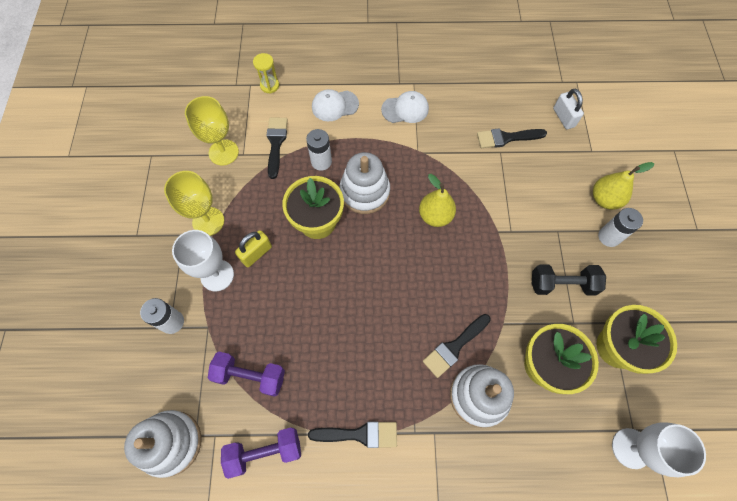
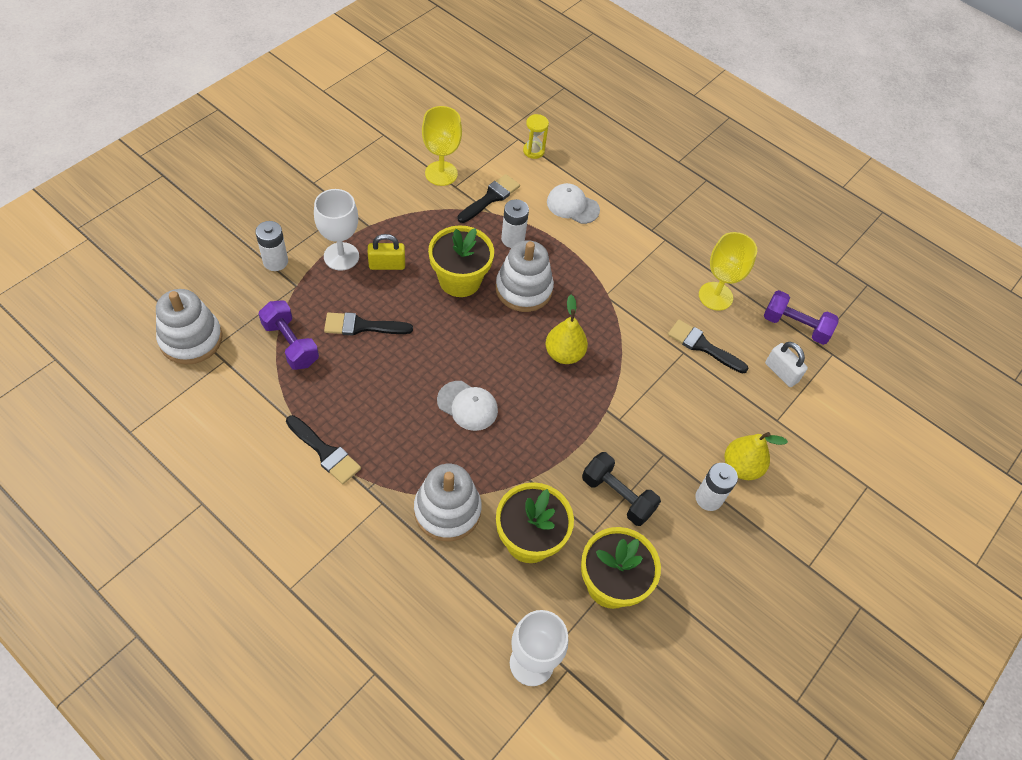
camera: 35 degrees right, 10 degrees down
yellow goblet [164,171,224,236] -> yellow goblet moved to [699,232,757,311]
purple dumbbell [221,427,301,479] -> purple dumbbell moved to [764,290,839,345]
white cap [381,91,429,123] -> white cap moved to [437,381,498,431]
black brush [423,314,491,378] -> black brush moved to [324,312,413,336]
white padlock [553,89,584,129] -> white padlock turned 60 degrees counterclockwise [765,342,808,387]

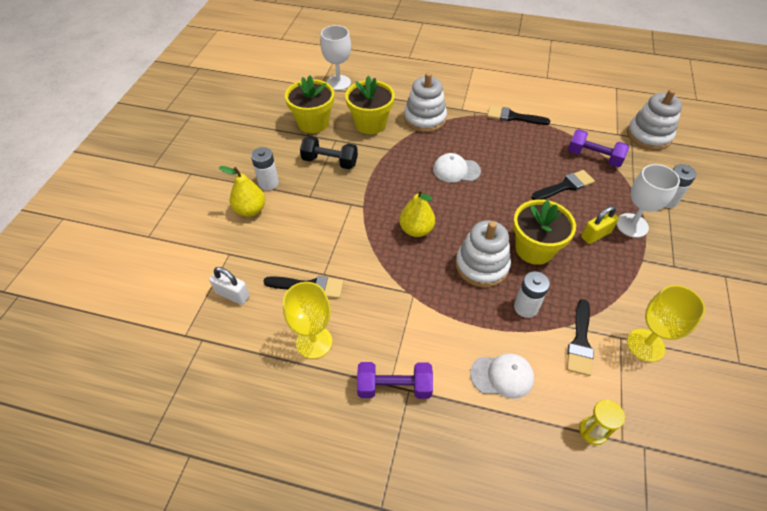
camera: 160 degrees right, 5 degrees down
purple dumbbell [764,290,839,345] -> purple dumbbell moved to [357,362,433,399]

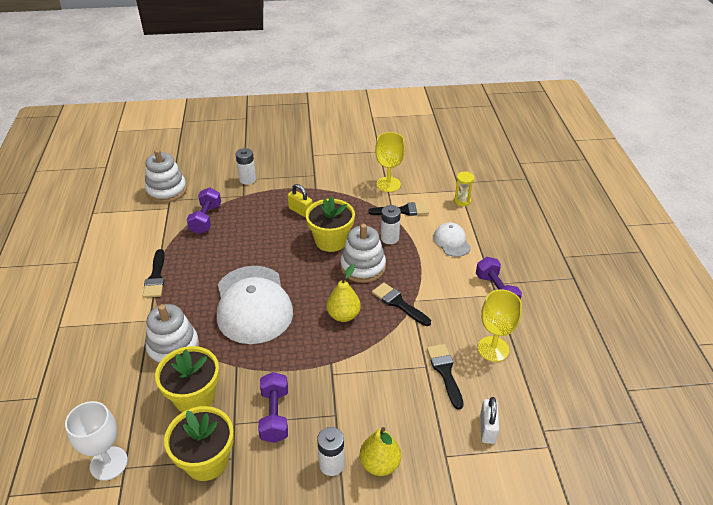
camera: 110 degrees left, 10 degrees down
black dumbbell [300,136,358,169] -> purple dumbbell [258,372,288,443]
white cap [433,153,481,182] -> white cap [217,266,293,344], size x2.09
black brush [532,170,595,200] -> black brush moved to [372,282,431,326]
white goblet [616,164,680,238] -> none

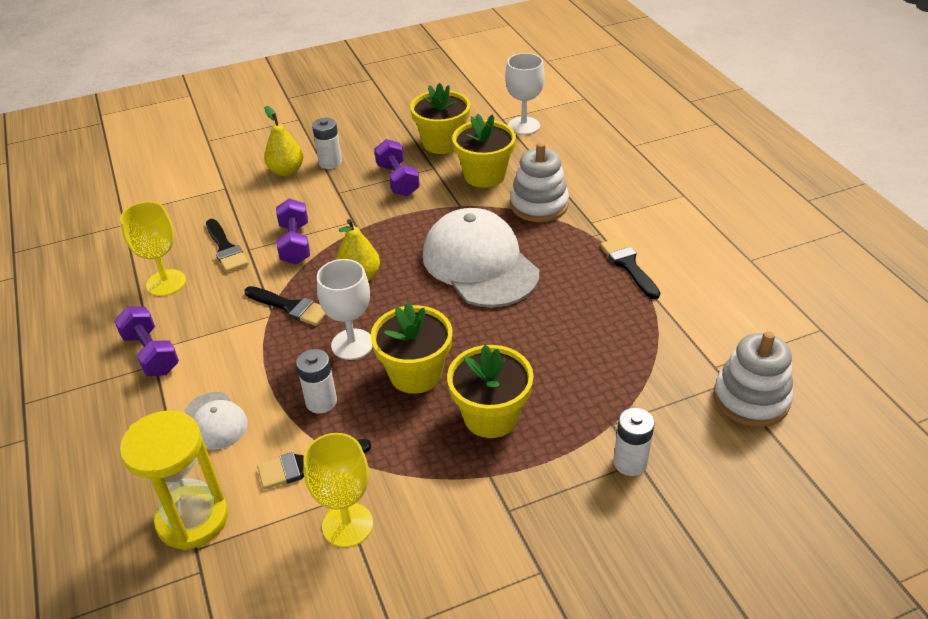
camera: 165 degrees right, 0 degrees up
purple dumbbell [187,187,221,234] -> purple dumbbell moved to [276,198,310,265]
yellow padlock [288,184,313,218] -> yellow flower pot [447,345,534,438]
white stacking toy [340,224,386,283] -> white goblet [317,259,373,360]
yellow hourglass [454,172,474,206] -> yellow hourglass [120,410,228,550], size x2.06
white padlock [480,397,499,444] -> none

